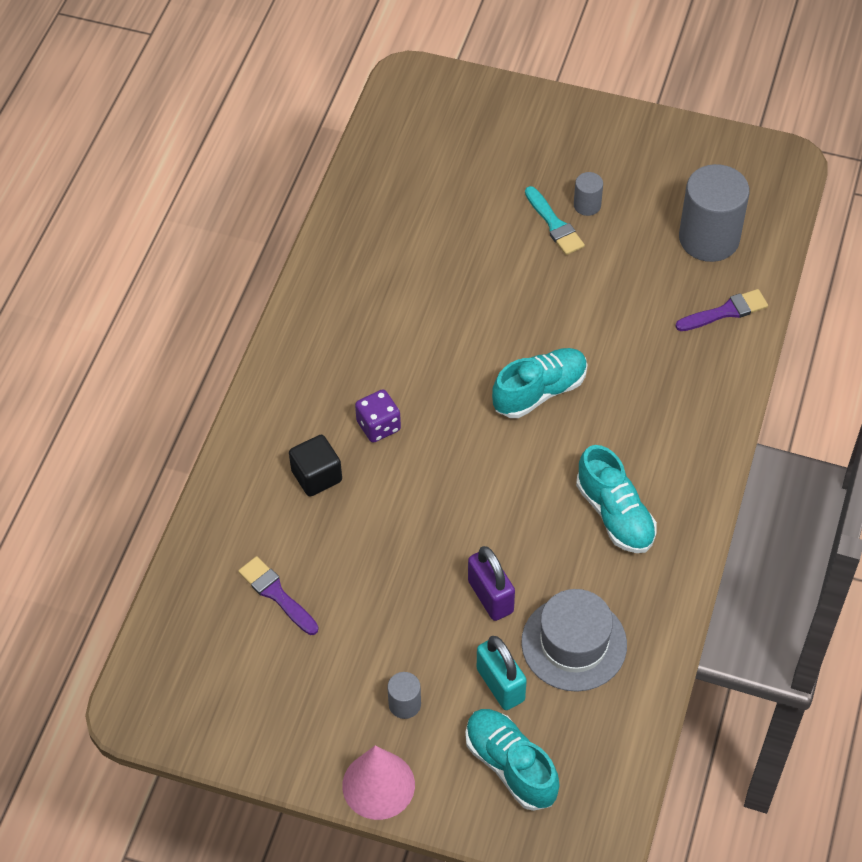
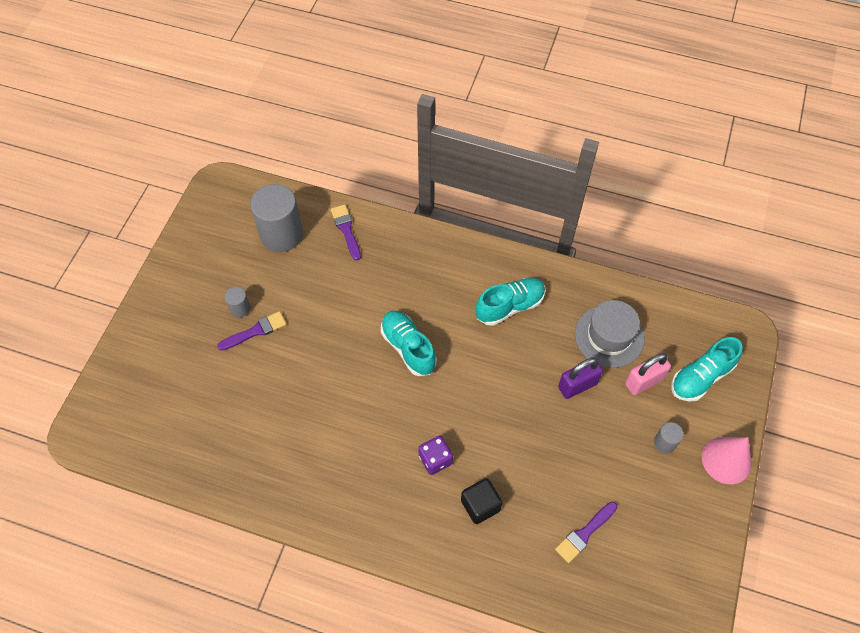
camera: 90 degrees left, 5 degrees up
turquoise padlock [477,636,527,710] -> pink padlock [625,353,671,395]
turquoise brush [525,186,585,255] -> purple brush [217,311,287,351]

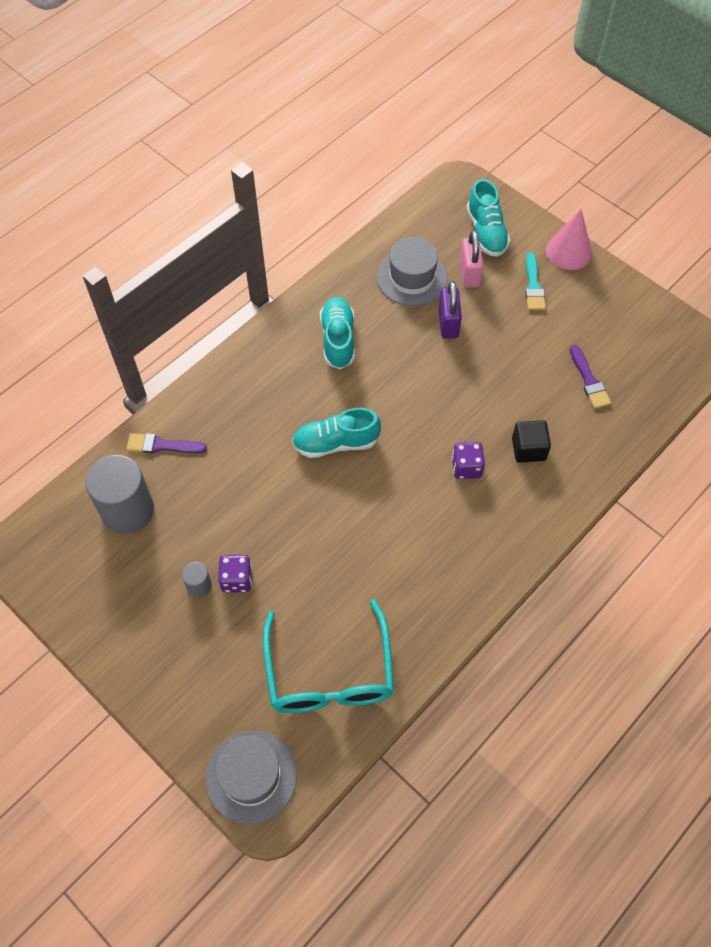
camera: 65 degrees left, 0 degrees up
purple brush [217,311,287,351] -> purple dice [218,555,252,592]
grey cylinder [654,422,684,453] -> turquoise brush [525,252,546,310]
none -> grey hat [205,731,297,824]
none -> turquoise glasses [262,599,394,713]

